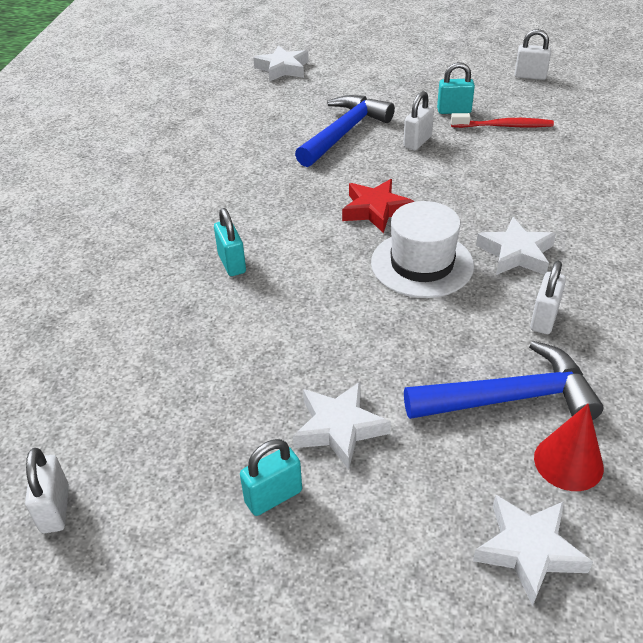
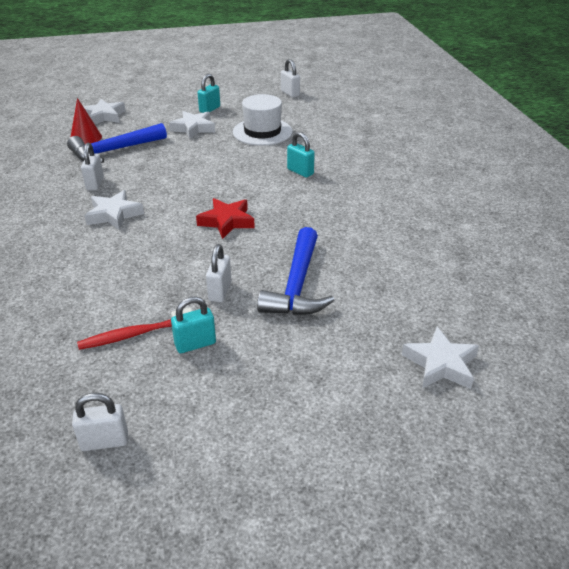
camera: 155 degrees right, 5 degrees down
white hat [371,201,474,298] -> white hat moved to [233,94,293,146]

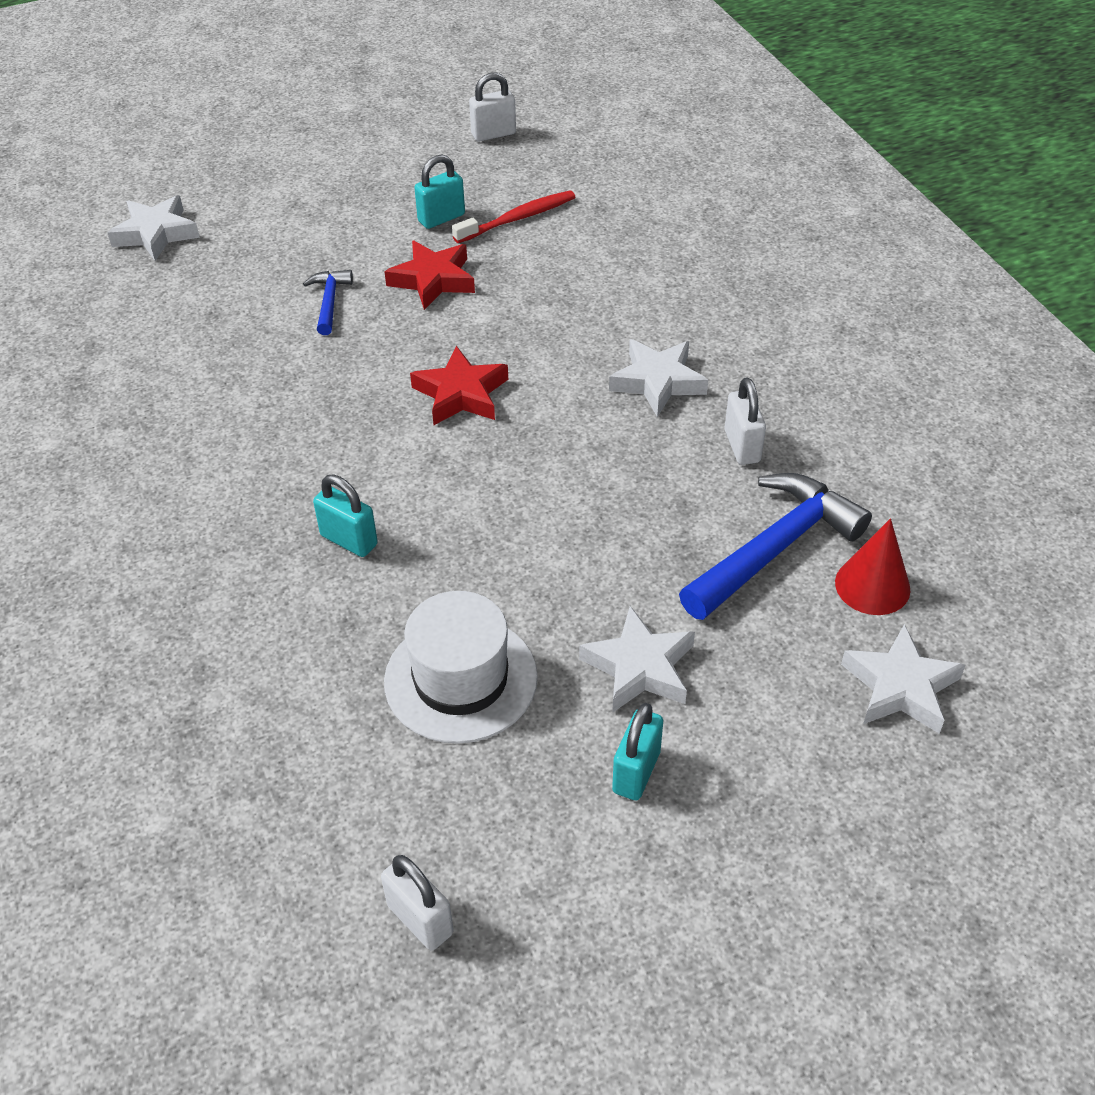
camera: 170 degrees right, 10 degrees up
white padlock [206,244,232,302] -> red star [384,241,475,310]
blue hammer [257,227,334,315] -> blue hammer [303,270,353,335], size x0.50

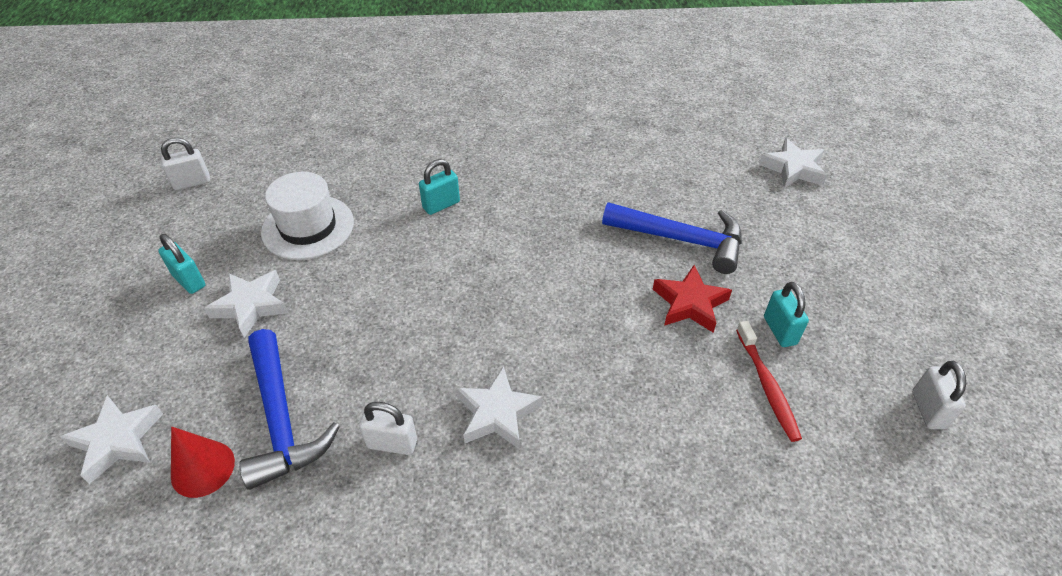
camera: 110 degrees right, 0 degrees up
blue hammer [303,270,353,335] -> blue hammer [602,202,742,274], size x2.00
red star [410,346,508,425] -> none

